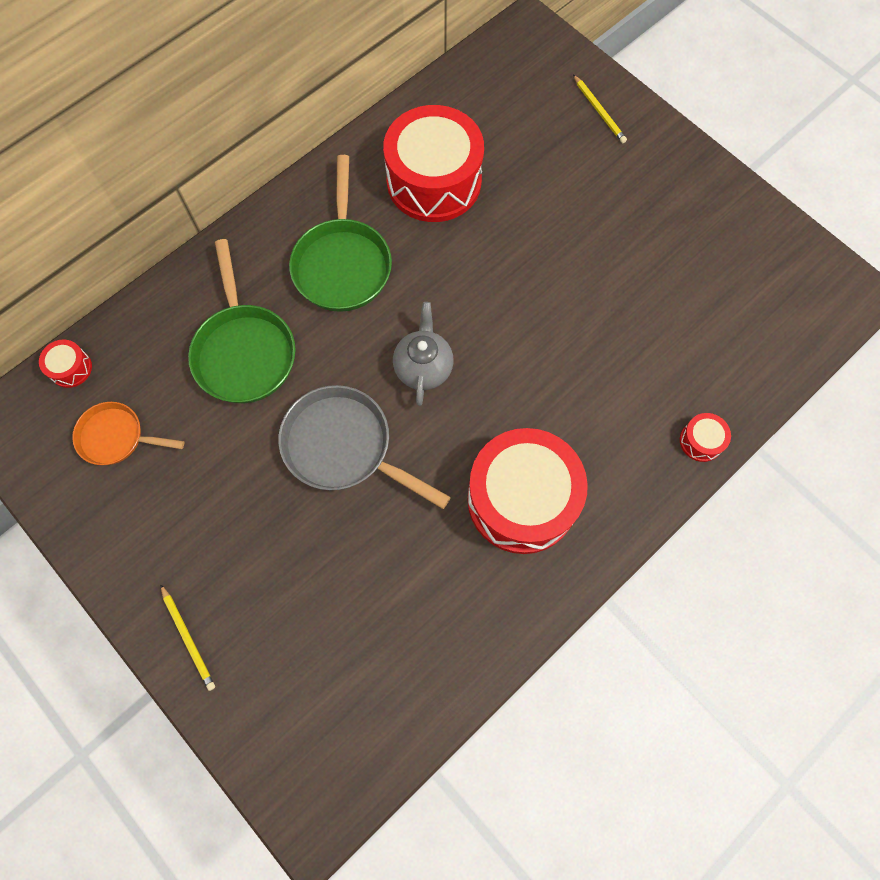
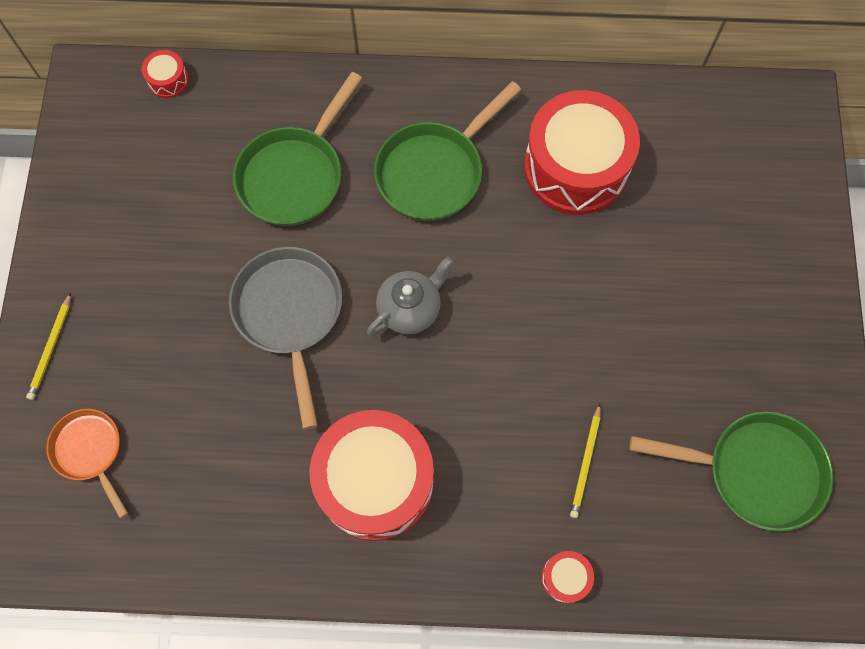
camera: 45 degrees right, 0 degrees up
orange pan [72,402,185,465] -> orange pan moved to [47,409,128,518]
yellow pencil [573,74,627,143] -> yellow pencil moved to [570,404,601,518]
none -> green pan [629,412,833,532]

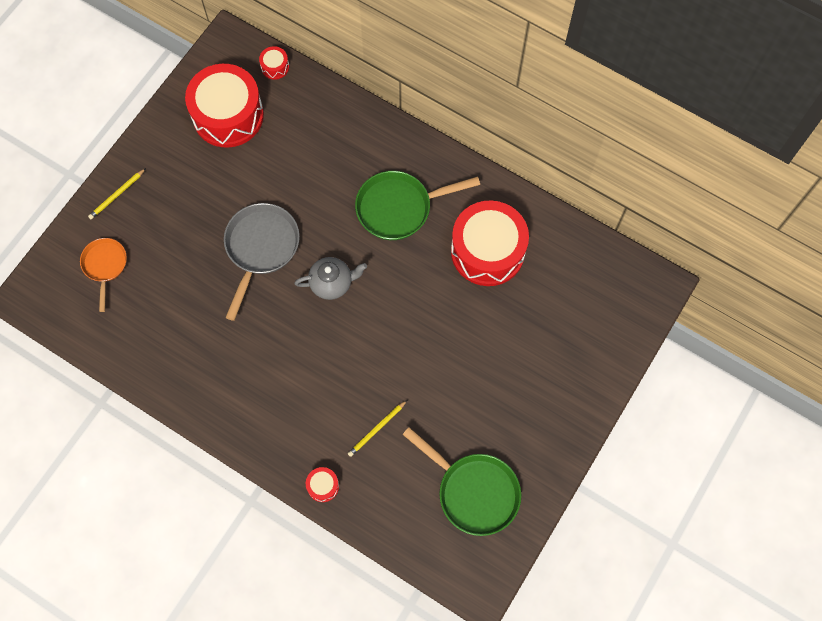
camera: 30 degrees right, 0 degrees up
green pan [233,72,362,226] -> none
red drum [309,410,434,541] -> red drum moved to [185,64,264,148]

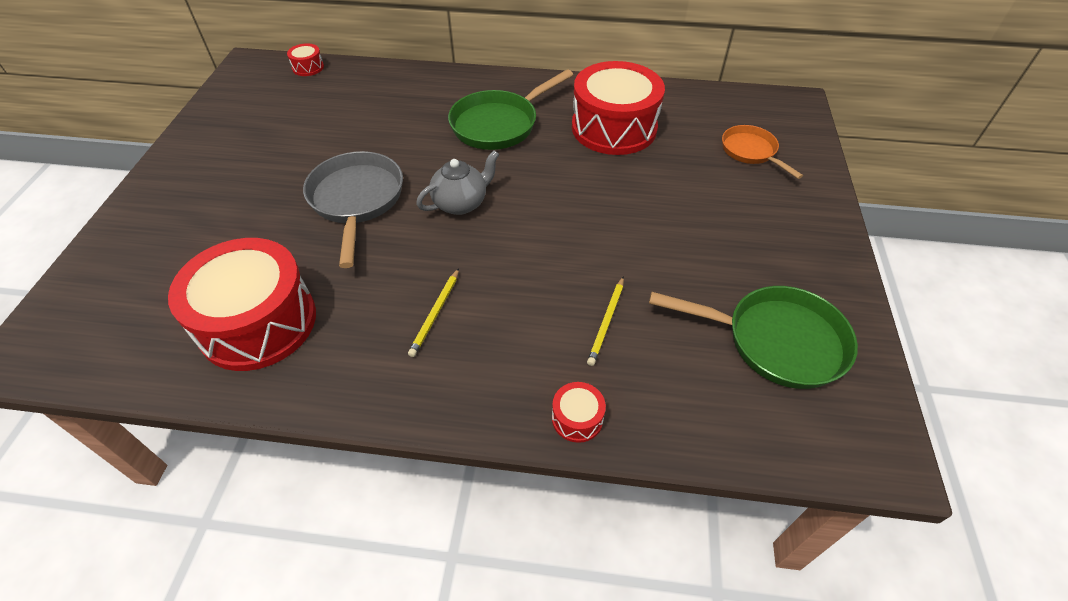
camera: 25 degrees left, 20 degrees down
orange pan [80,238,127,312] -> orange pan moved to [722,125,803,179]
yellow pencil [88,168,146,219] -> yellow pencil moved to [408,268,459,357]
red drum [185,64,264,148] -> red drum moved to [168,238,316,371]

